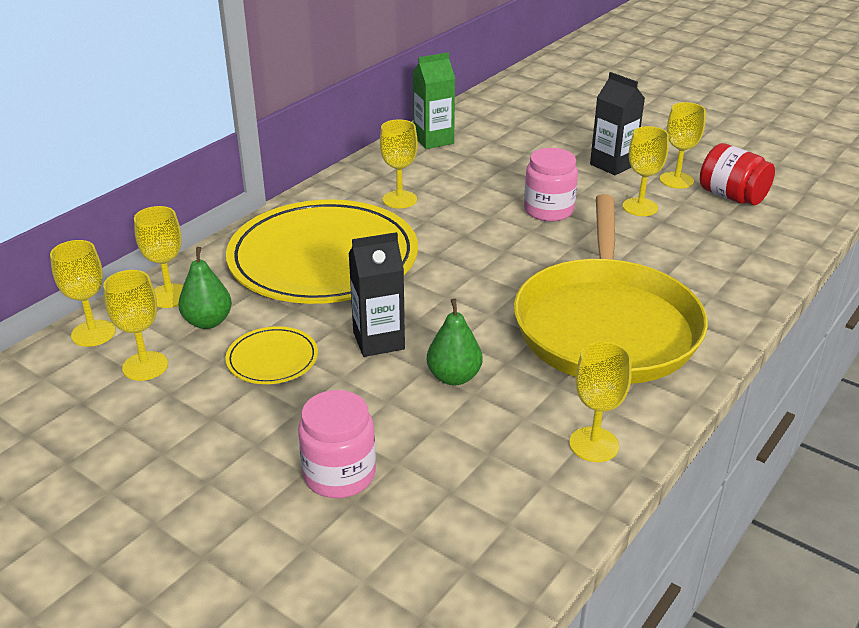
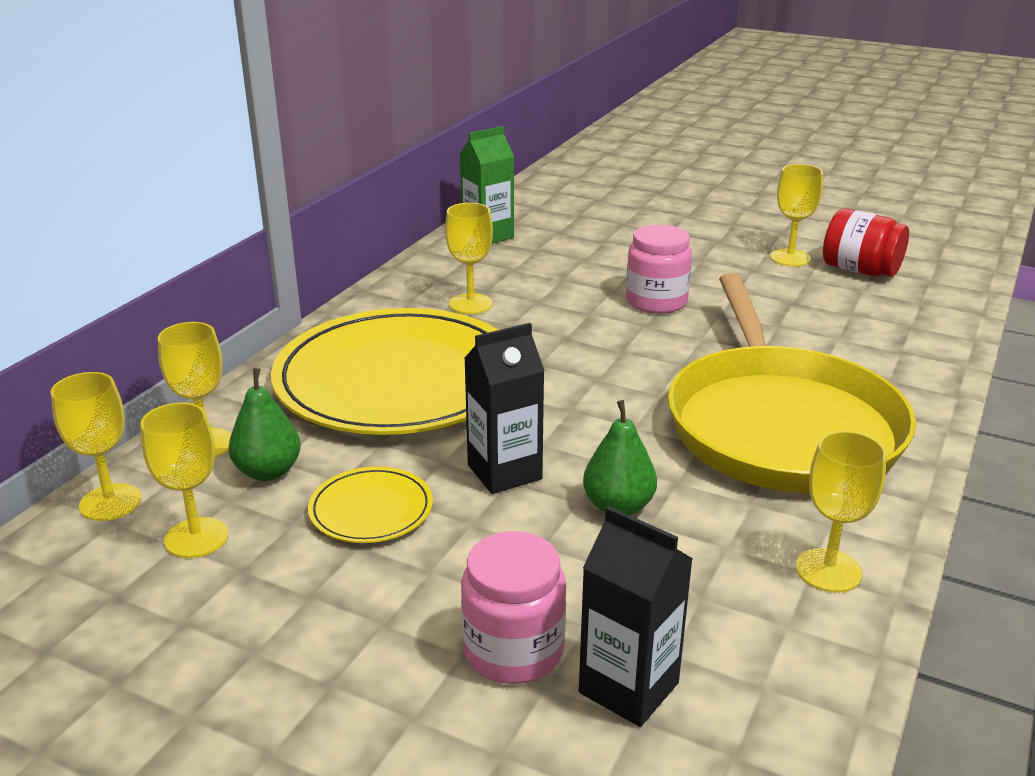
camera: 10 degrees left, 5 degrees down
black carton [590,72,645,175] -> black carton moved to [579,506,693,727]
yellow goblet [623,126,669,216] -> none

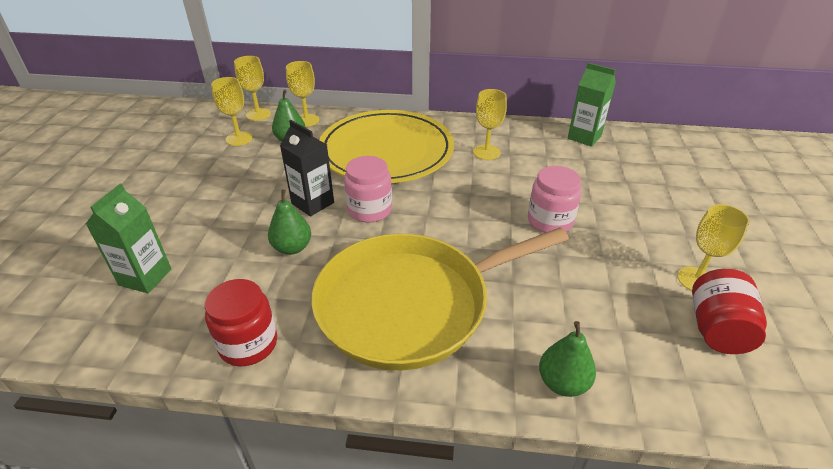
camera: 70 degrees right, 10 degrees up
yellow plate [308,466,433,543] -> none
pink jar [461,531,566,684] -> pink jar moved to [344,156,392,223]
black carton [579,506,693,727] -> green carton [86,184,172,293]
yellow goblet [796,431,887,593] -> red jar [205,279,277,367]
none -> green pear [539,321,596,397]

